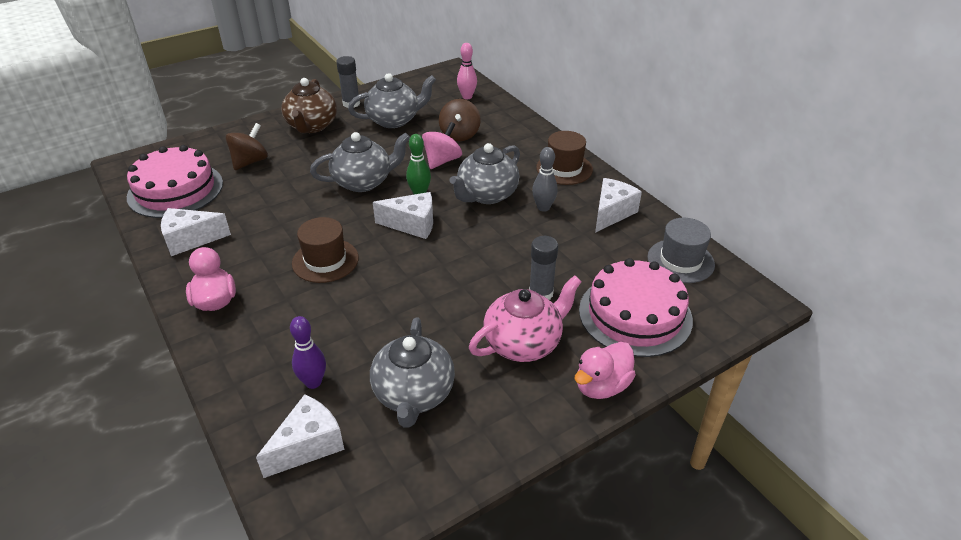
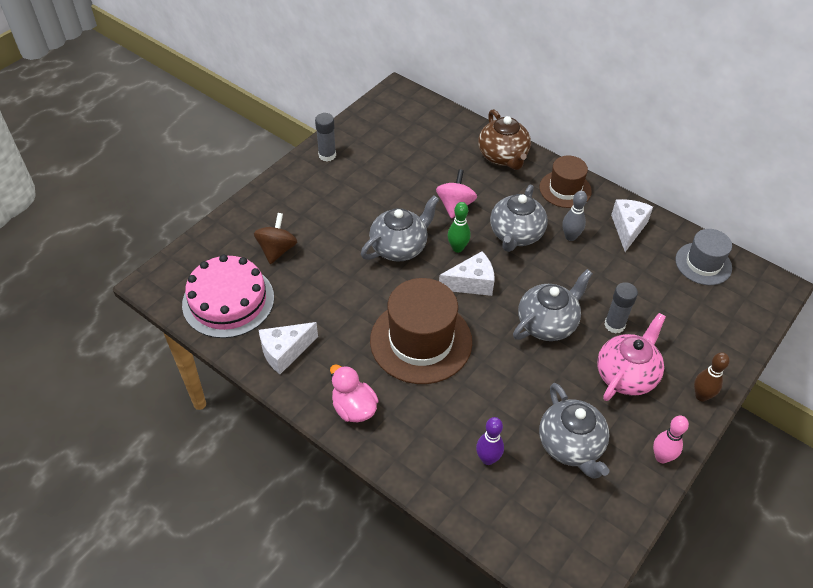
camera: 20 degrees left, 10 degrees up
white cheese [256,394,344,478] -> none
brown teapot [281,78,337,133] -> brown teapot moved to [478,109,531,170]
brown hat [292,217,359,283] -> brown hat [370,278,472,384], size x1.70
grey teapot [348,73,436,128] -> grey teapot moved to [513,269,593,341]
brown spinning top [439,99,481,141] -> none
pink bowling pin [457,43,477,99] -> pink bowling pin moved to [653,416,689,463]
pink duck [575,342,636,399] -> brown bowling pin [694,352,730,401]
pink cake [579,258,693,357] -> none

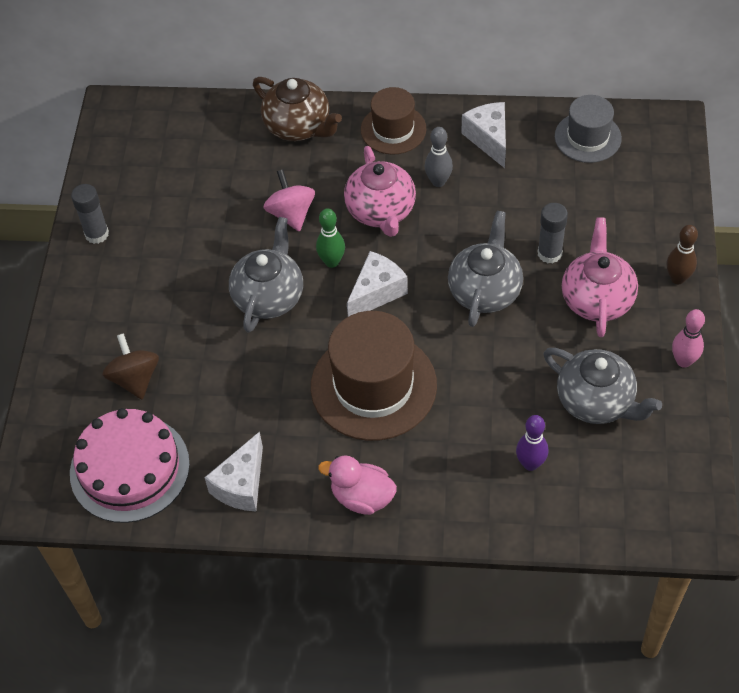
camera: 30 degrees left, 5 degrees up
grey teapot [490,184,548,252] -> pink teapot [344,146,416,237]

